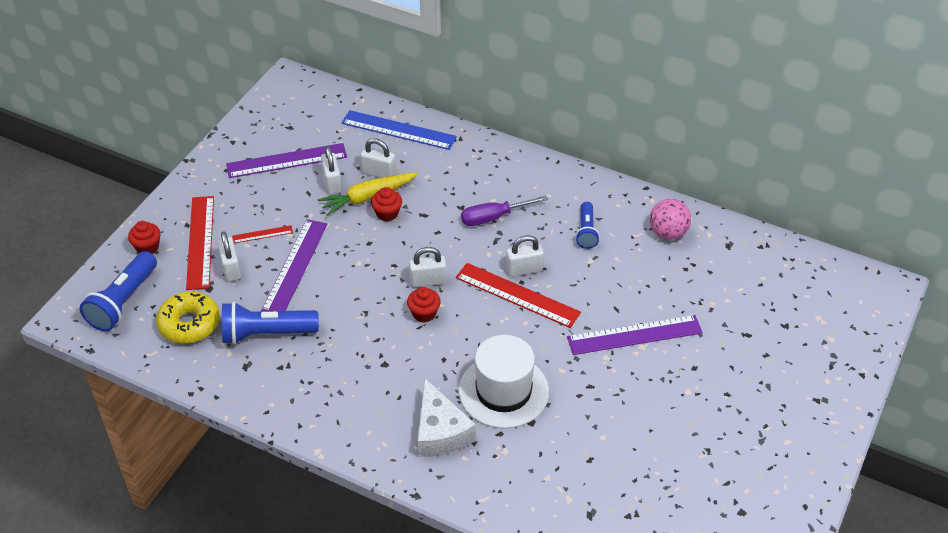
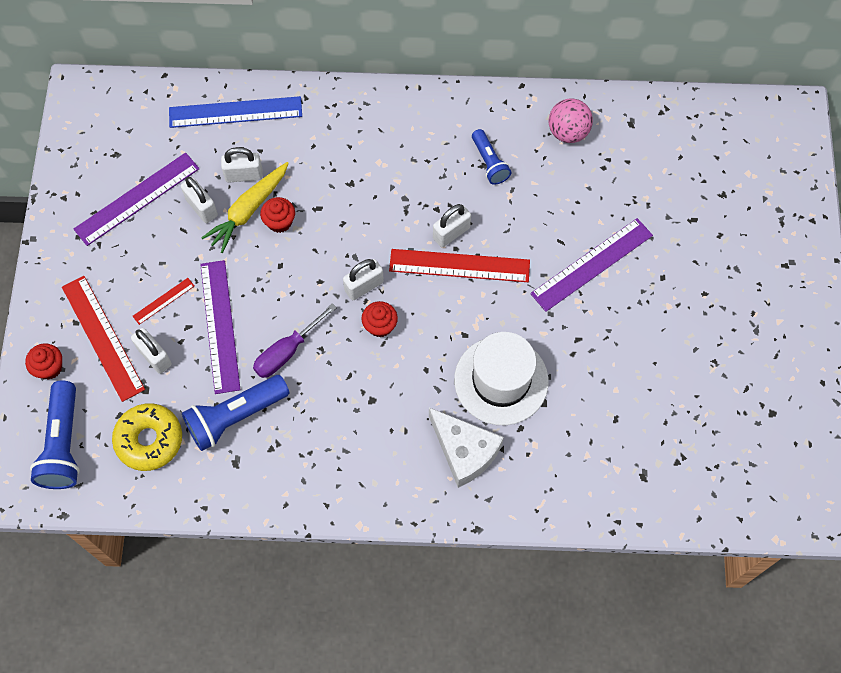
camera: 25 degrees left, 20 degrees up
purple screwdriver [461,196,548,226] -> purple screwdriver moved to [253,303,337,378]

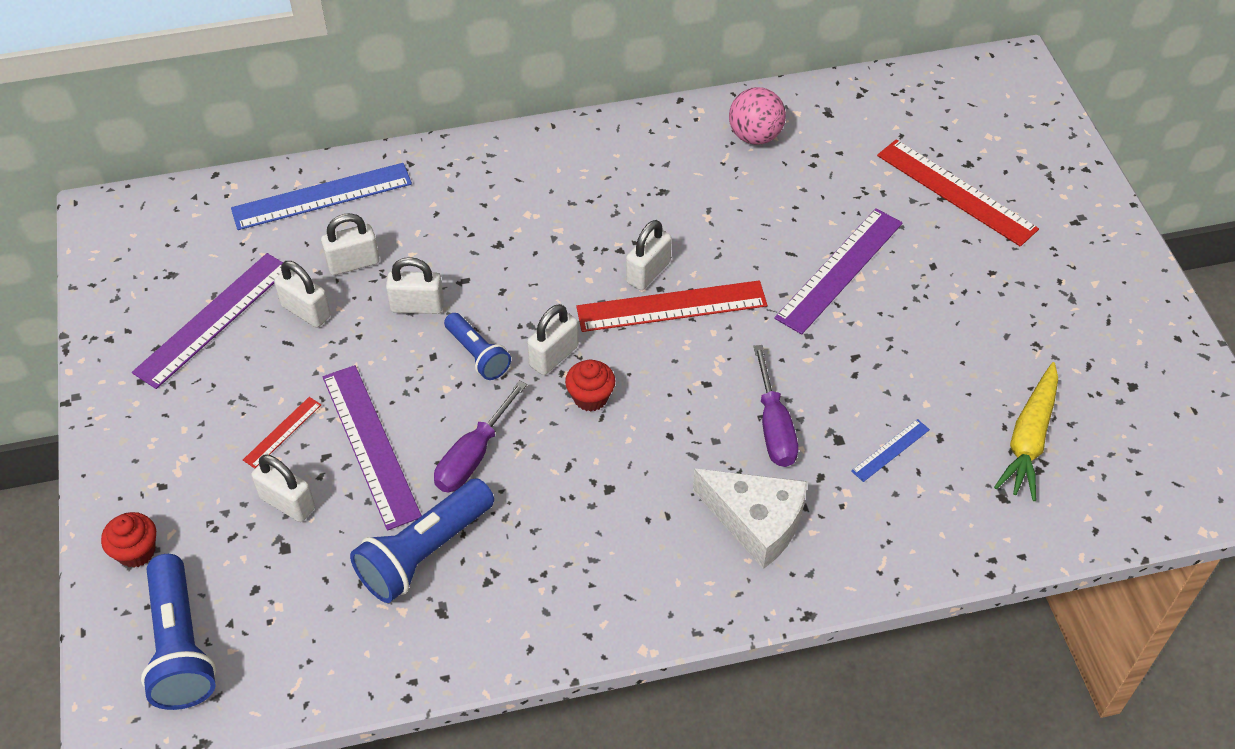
camera: 15 degrees left, 15 degrees down
red ruler [62,276,145,402] -> red ruler moved to [877,139,1039,247]
yellow donut [112,403,182,471] -> none
yellow carrot [201,162,289,253] -> yellow carrot moved to [994,362,1058,501]
red cupcake [260,197,295,233] -> white padlock [386,257,444,314]
white hat [454,332,549,425] -> purple screwdriver [753,345,798,467]
blue flashlight [472,129,512,185] -> blue flashlight moved to [444,313,511,380]
none -> blue ruler [851,419,930,482]

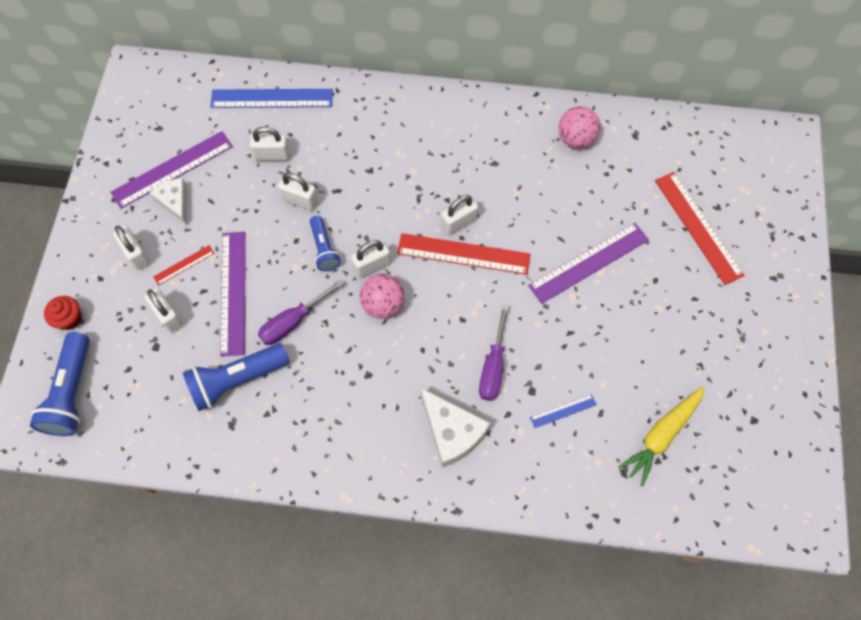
camera: 20 degrees right, 15 degrees up
white padlock [274,261,331,328] -> white padlock moved to [113,226,150,270]
red cupcake [565,360,616,412] -> pink ball [360,274,405,319]
none -> white cheese [150,178,187,225]

